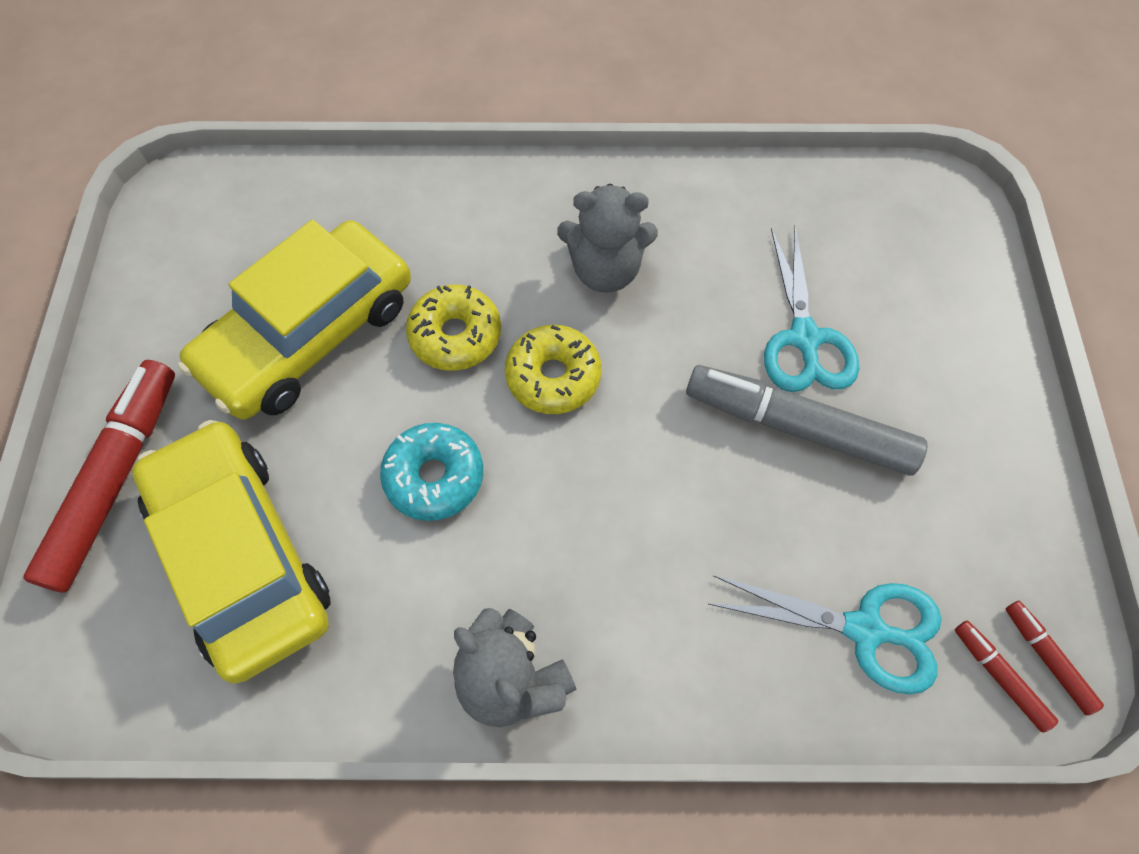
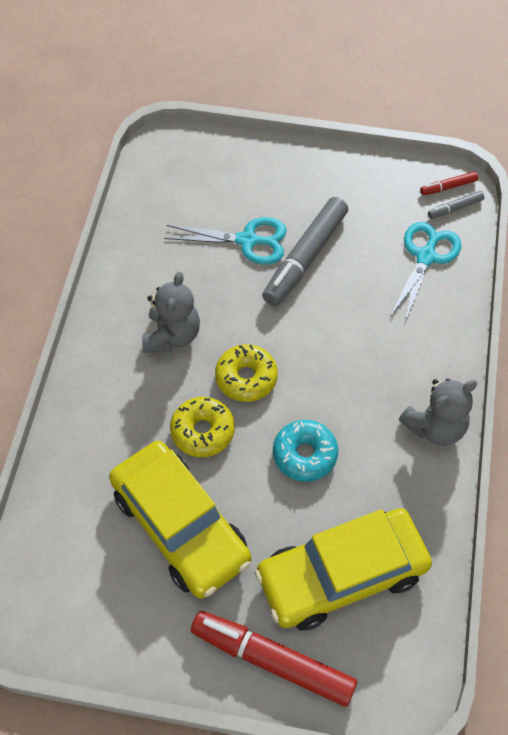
camera: 80 degrees left, 5 degrees down
red marker [955,621,1058,733] -> grey marker [428,191,484,219]

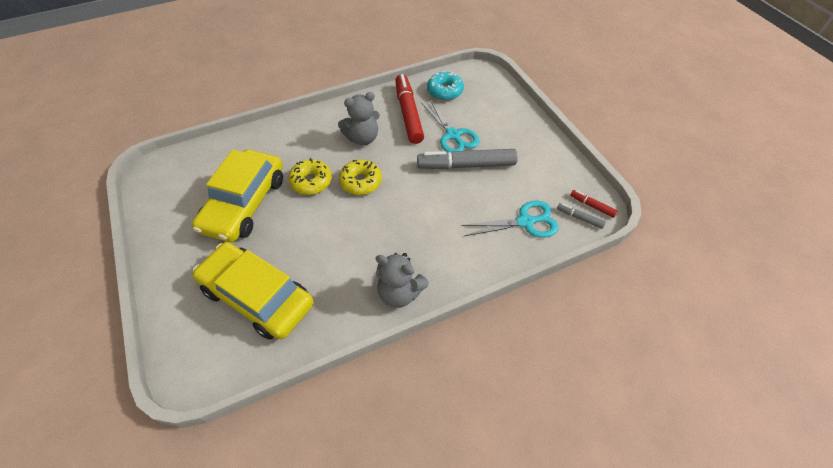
camera: 55 degrees right, 5 degrees down
red marker [191,611,357,707] -> red marker moved to [395,74,424,144]
turquoise donut [273,420,338,482] -> turquoise donut moved to [427,71,464,100]

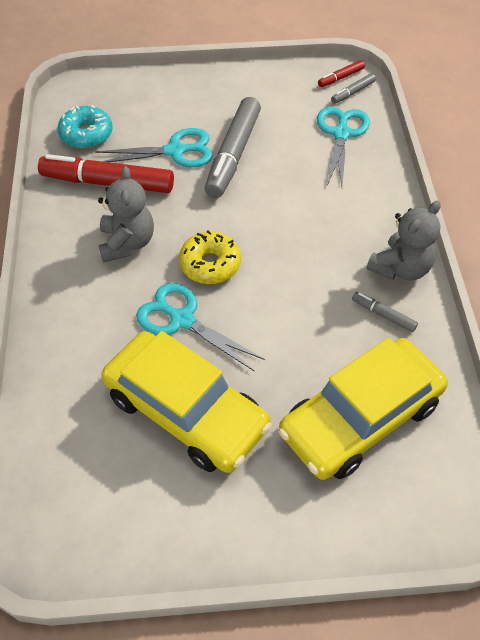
camera: 70 degrees left, 0 degrees up
yellow donut [288,158,332,195] -> turquoise scissors [136,283,265,371]
none -> grey marker [352,292,418,332]

